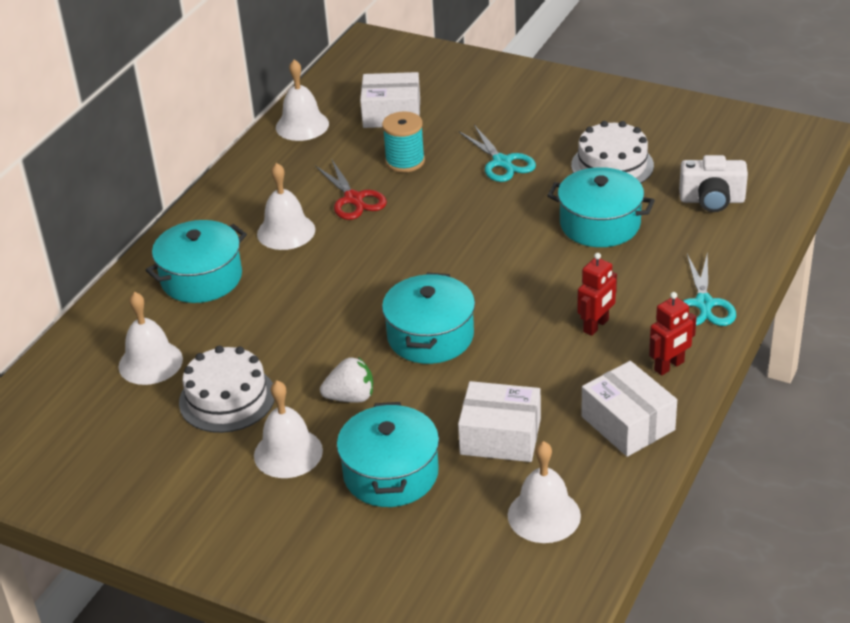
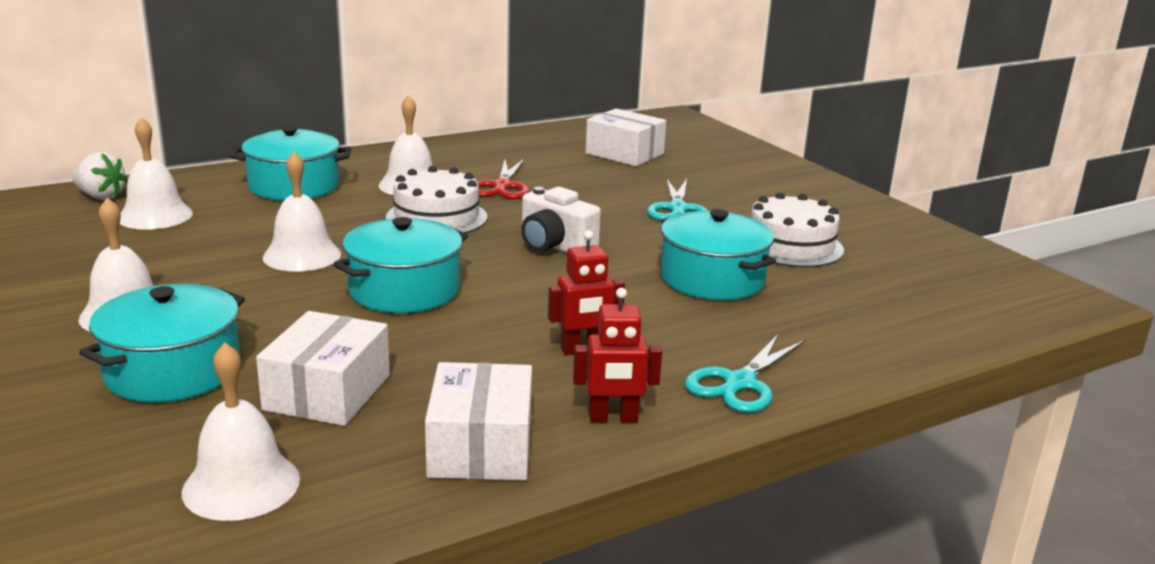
camera: 30 degrees right, 15 degrees down
white cake [179,346,274,433] -> white cake moved to [386,166,487,233]
white bell [276,59,329,141] -> white bell moved to [263,151,341,272]
white strawberry [320,357,373,403] -> white strawberry moved to [72,152,128,200]
turquoise spool [382,111,425,173] -> none
white box [458,381,541,462] -> white box turned 60 degrees clockwise [256,311,390,426]
white camera [679,155,748,212] -> white camera moved to [521,187,601,253]

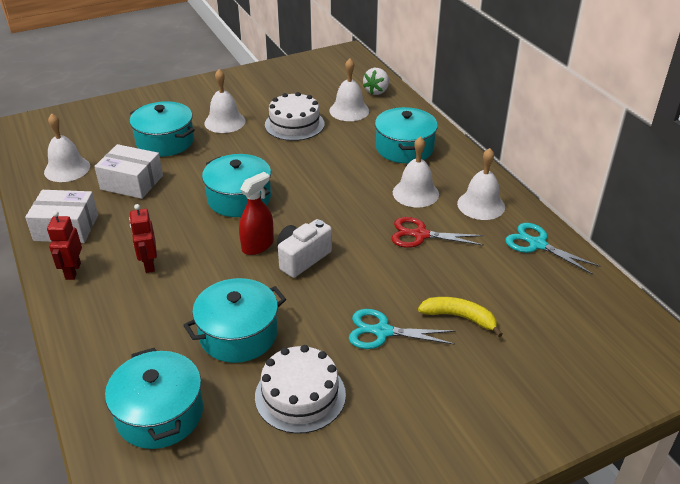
camera: 95 degrees right, 15 degrees up
white bell [263,151,341,272] -> white bell moved to [457,148,505,220]
white cake [386,166,487,233] -> white cake moved to [265,92,324,141]
white box [585,108,666,166] -> none
turquoise scissors [685,333,805,413] -> turquoise scissors moved to [505,223,601,275]
none -> turquoise pot [105,348,203,449]
none -> red spray bottle [239,172,274,255]
none -> yellow banana [418,297,503,337]

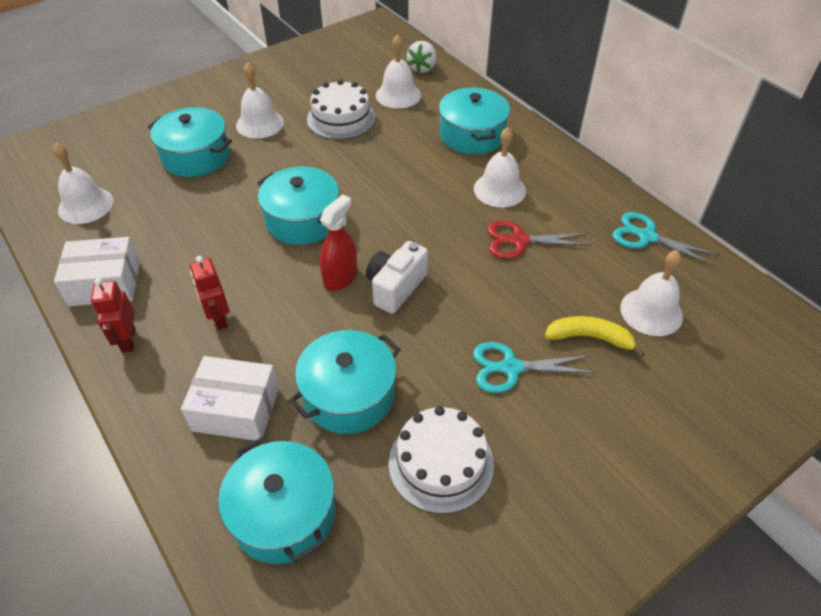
camera: 10 degrees left, 10 degrees up
white box [94,144,163,199] -> white box moved to [181,356,279,441]
white bell [457,148,505,220] -> white bell moved to [620,250,683,336]

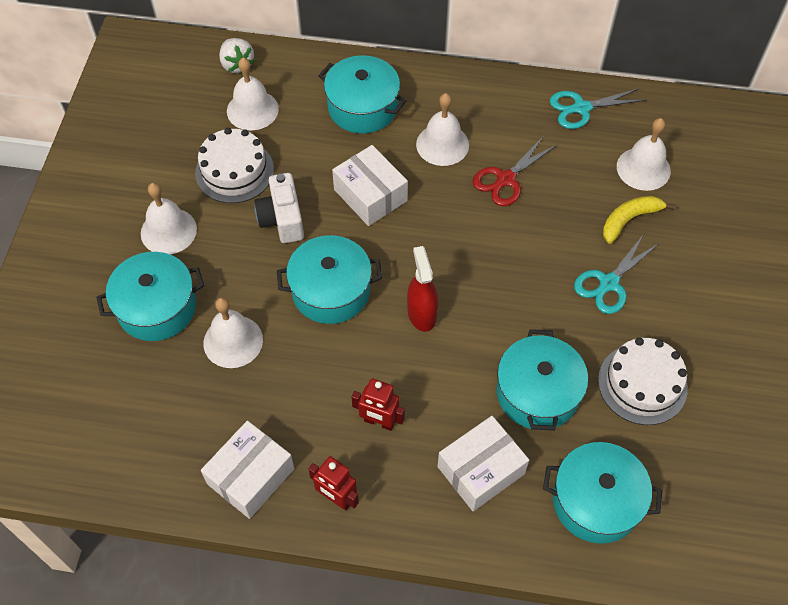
camera: 45 degrees left, 10 degrees up
white bell [53,143,114,224] -> white bell moved to [203,297,263,368]
white camera [366,241,428,314] -> white camera moved to [254,173,304,243]
none -> white box [332,145,408,226]

